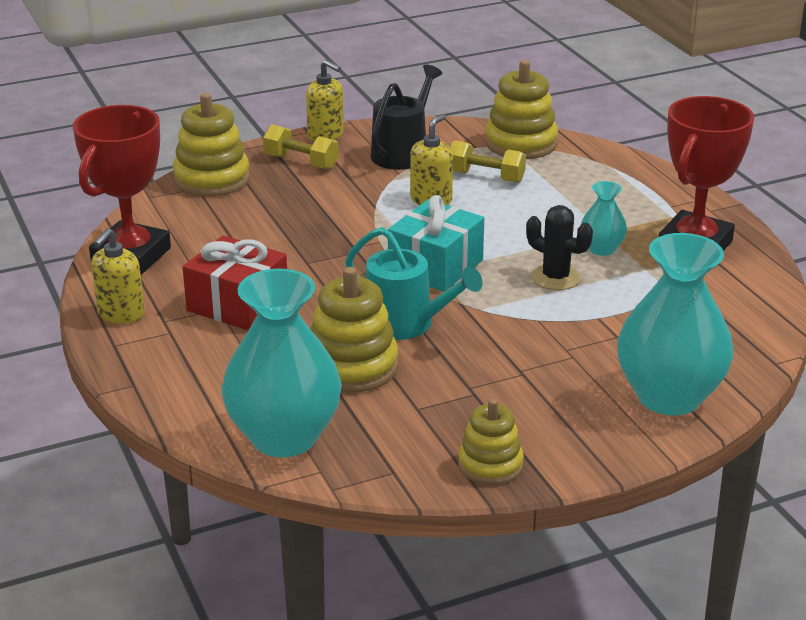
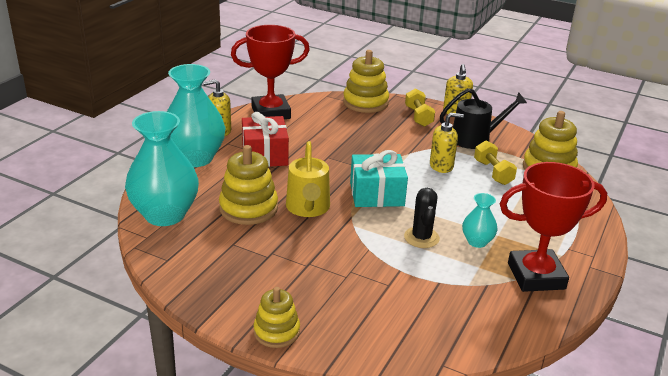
camera: 50 degrees right, 0 degrees up
turquoise watering can [346,227,483,340] -> yellow watering can [286,141,330,217]
yellow stacking toy [458,399,524,485] -> yellow stacking toy moved to [254,287,300,348]
turquoise vase [617,233,734,415] -> turquoise vase moved to [167,64,226,167]

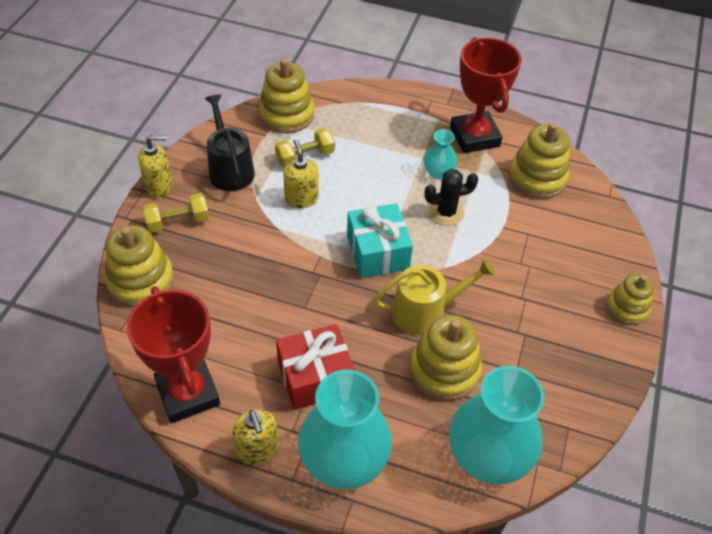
camera: 100 degrees left, 20 degrees up
none -> yellow stacking toy [509,123,570,199]

